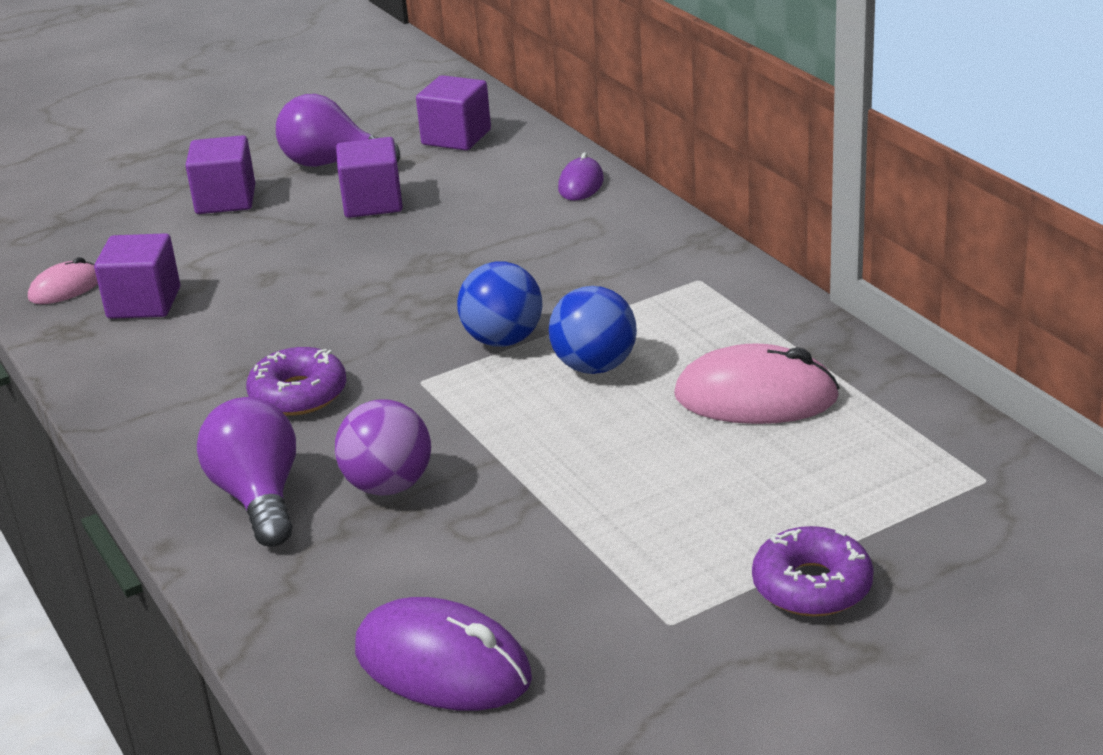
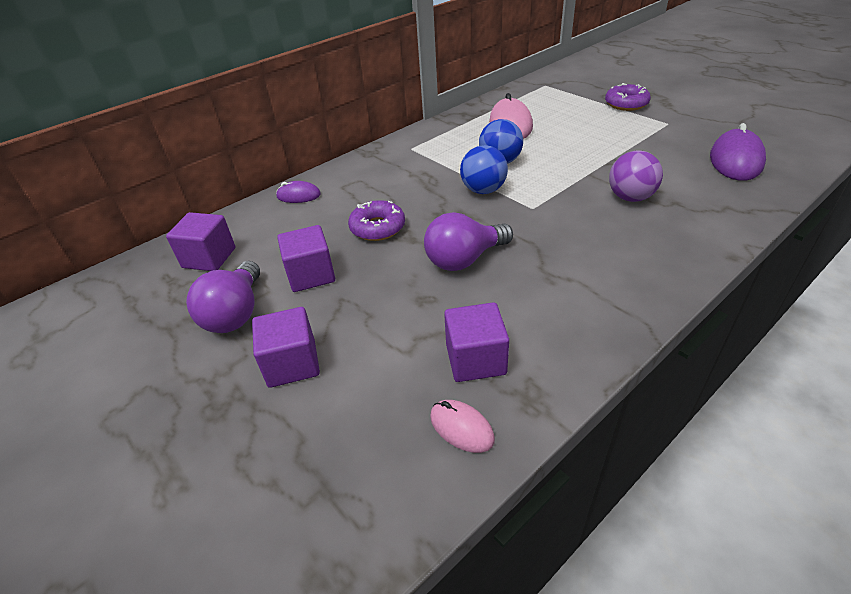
camera: 100 degrees left, 10 degrees up
purple light bulb [197,397,296,547] -> purple light bulb moved to [424,212,513,271]
purple donut [246,347,346,416] -> purple donut moved to [348,200,405,241]

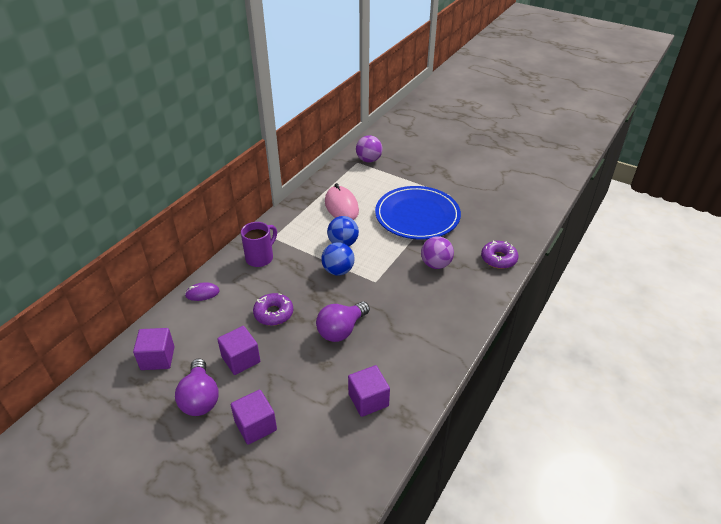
camera: 20 degrees left, 0 degrees up
pink mouse [430,400,495,453] -> none
purple donut [605,83,651,111] -> purple donut moved to [481,240,518,269]
purple mouse [710,123,766,181] -> none
none -> purple mug [241,222,277,267]
none -> purple ball [356,135,382,163]
none -> blue plate [375,186,461,240]

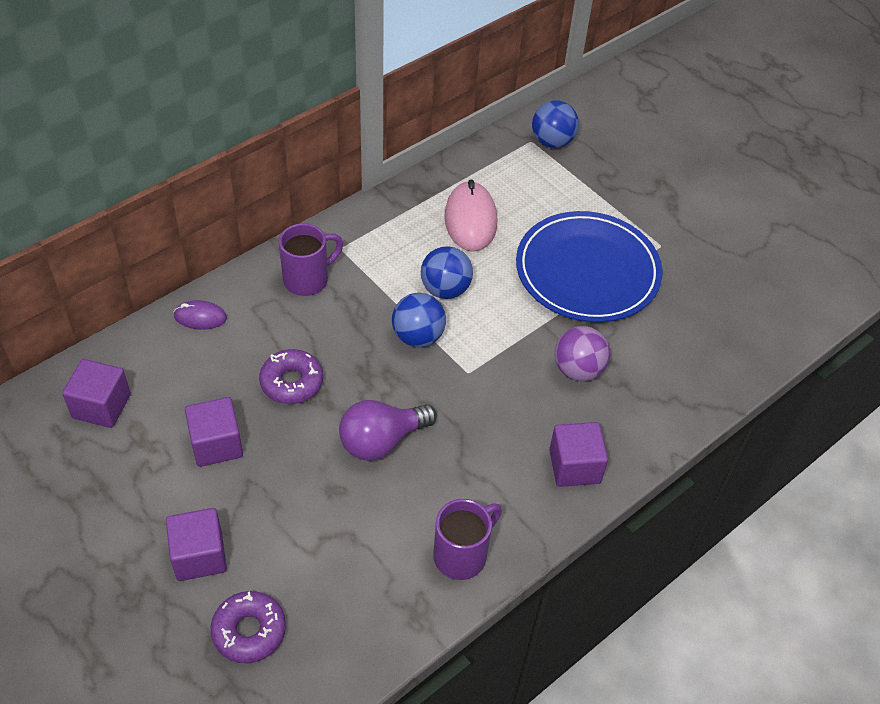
camera: 15 degrees right, 10 degrees up
purple light bulb [175,359,219,416] -> none
purple cube [348,365,390,417] -> purple cube moved to [549,422,608,487]
purple ball [356,135,382,163] -> blue ball [532,101,579,148]
purple donut [481,240,518,269] -> purple donut moved to [210,591,286,663]
none -> purple mug [433,499,502,580]

